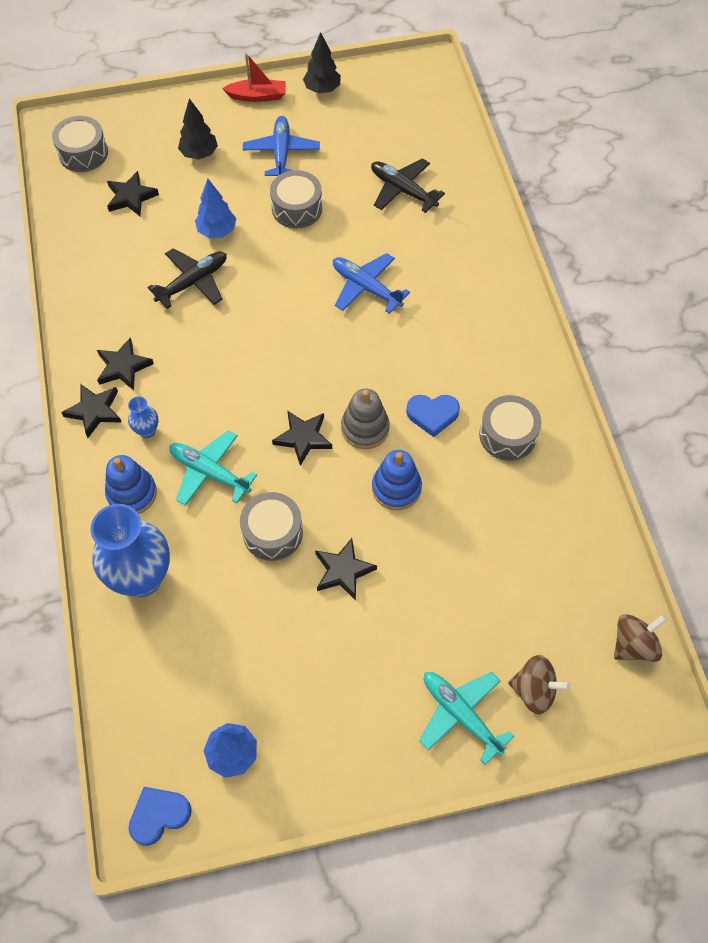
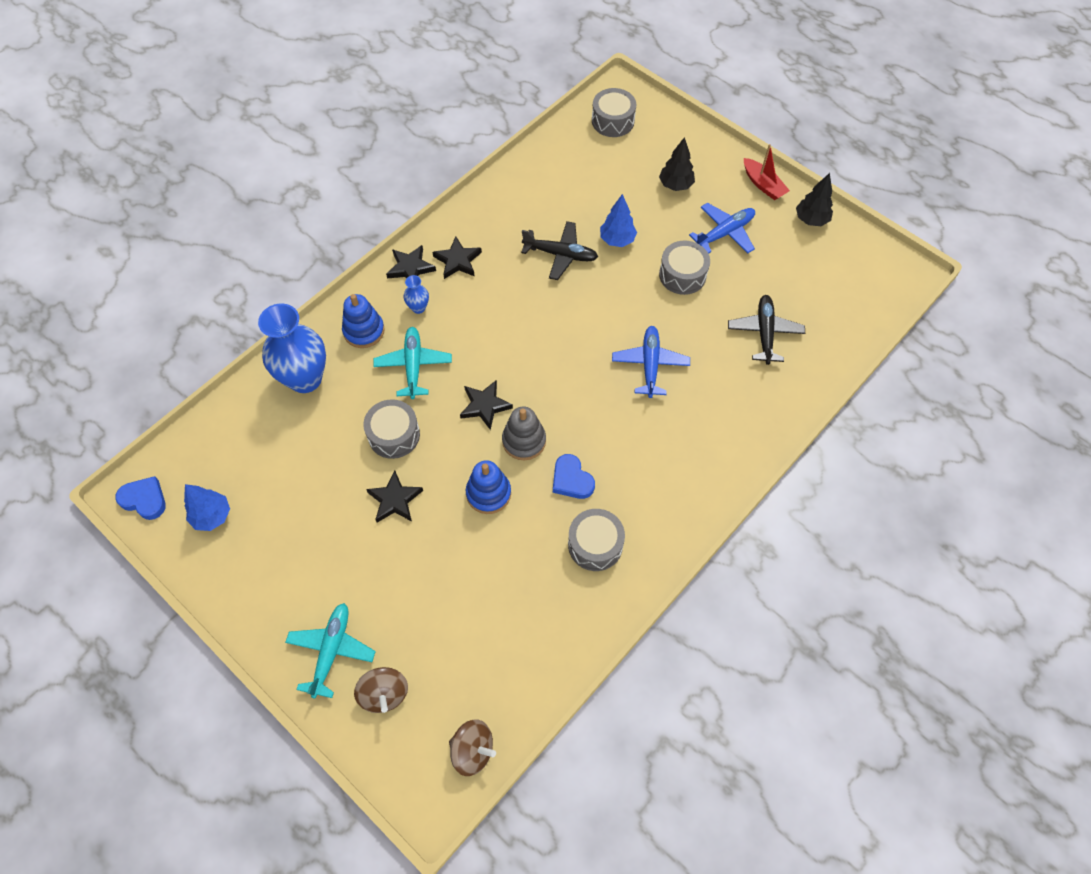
camera: 55 degrees right, 0 degrees up
black star [107,171,159,216] -> none

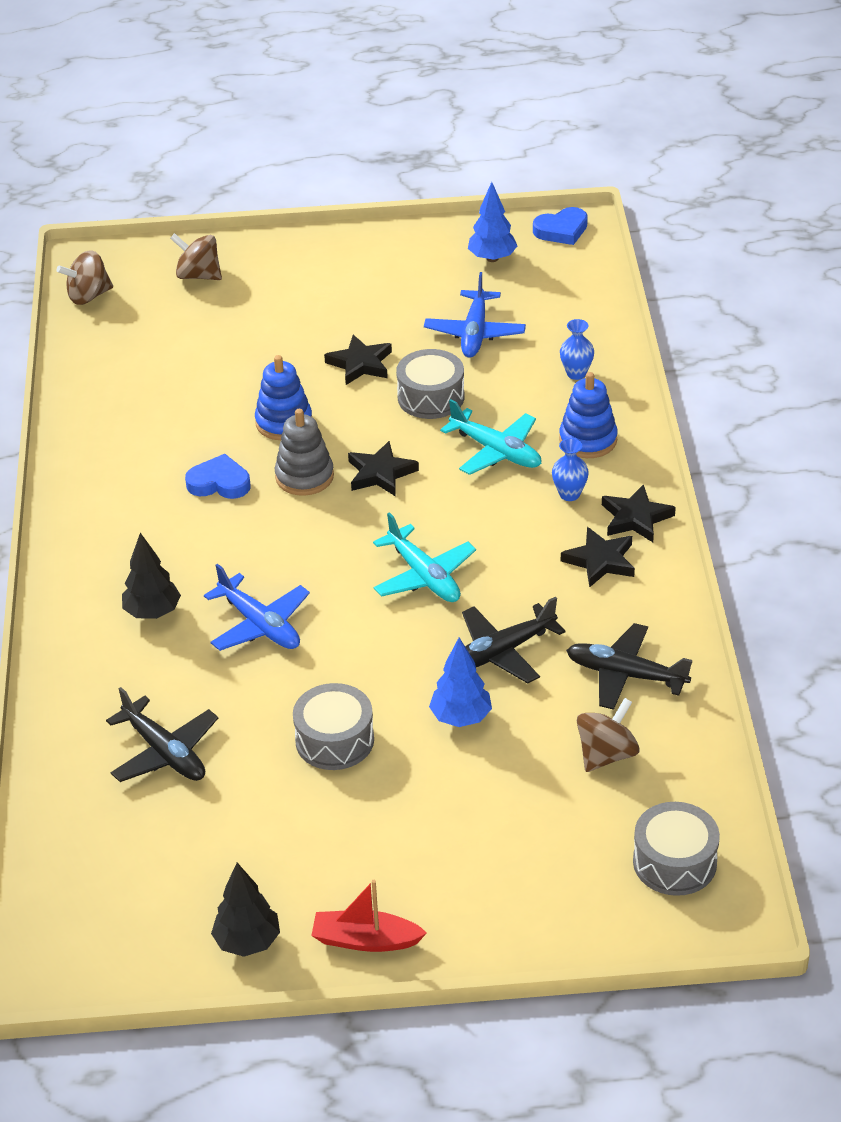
camera: 135 degrees right, 20 degrees down
blue vase [258,303,326,393] -> blue vase [560,319,594,380], size x0.44
turquoise plane [285,603,376,699] -> turquoise plane moved to [373,512,476,602]
grey drum [568,509,625,571] -> none
black tree [659,137,695,191] -> black tree moved to [122,533,181,619]
blue plane [689,203,755,254] -> blue plane moved to [424,272,526,358]
none -> black plane [566,623,692,710]
none -> brown spinning top [577,698,640,772]

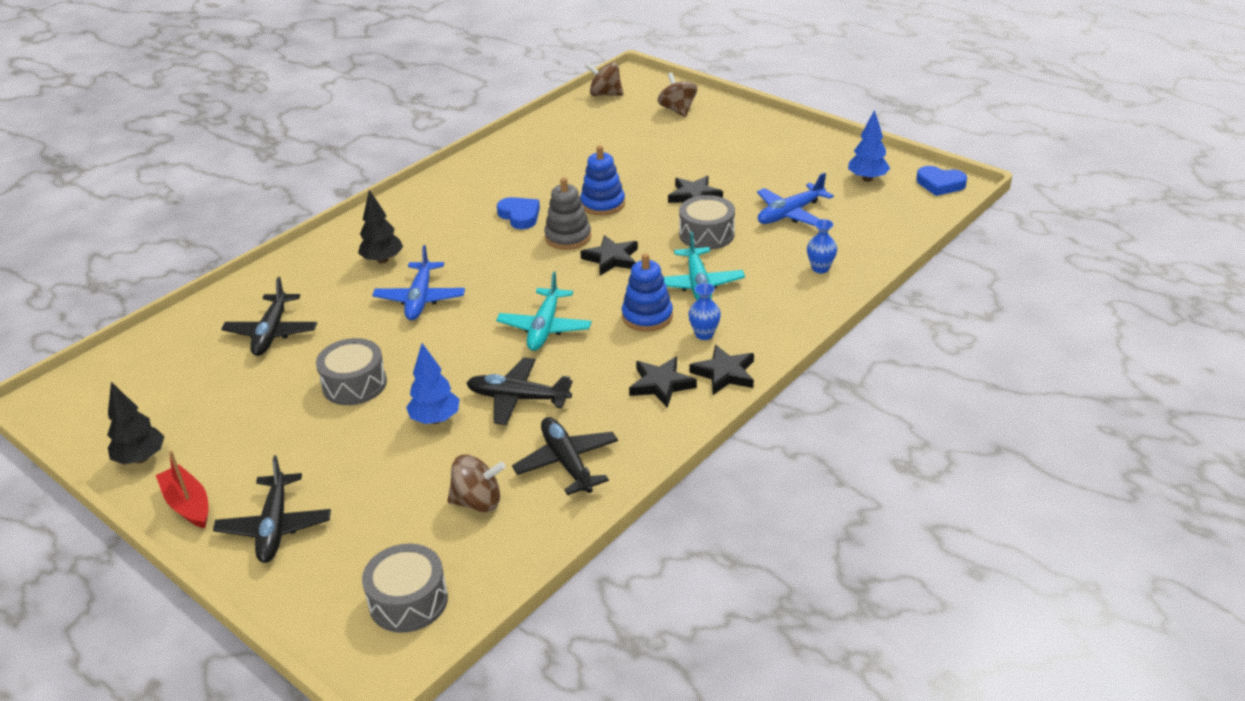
camera: 45 degrees right, 5 degrees down
blue stacking toy [559,372,618,458] -> blue stacking toy moved to [622,253,673,332]
none -> black plane [213,455,331,563]

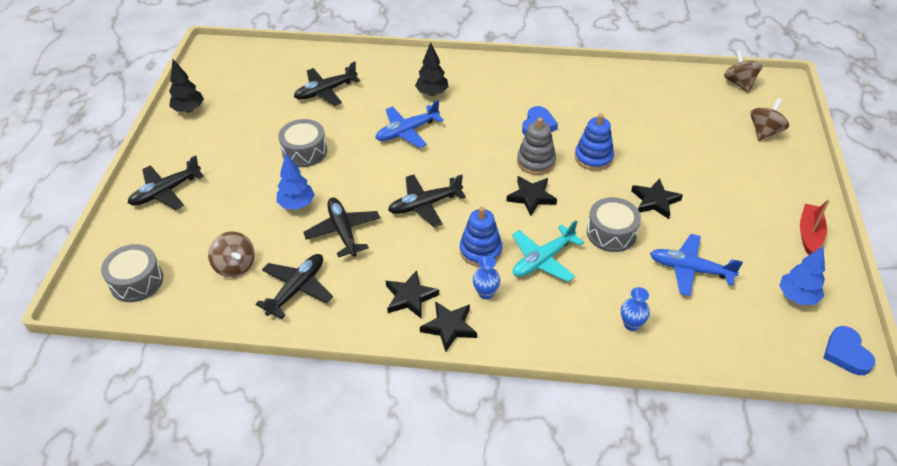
camera: 55 degrees right, 10 degrees up
red boat [156,451,209,528] -> red boat moved to [800,200,830,255]
turquoise plane [496,271,592,351] -> black plane [388,174,466,227]

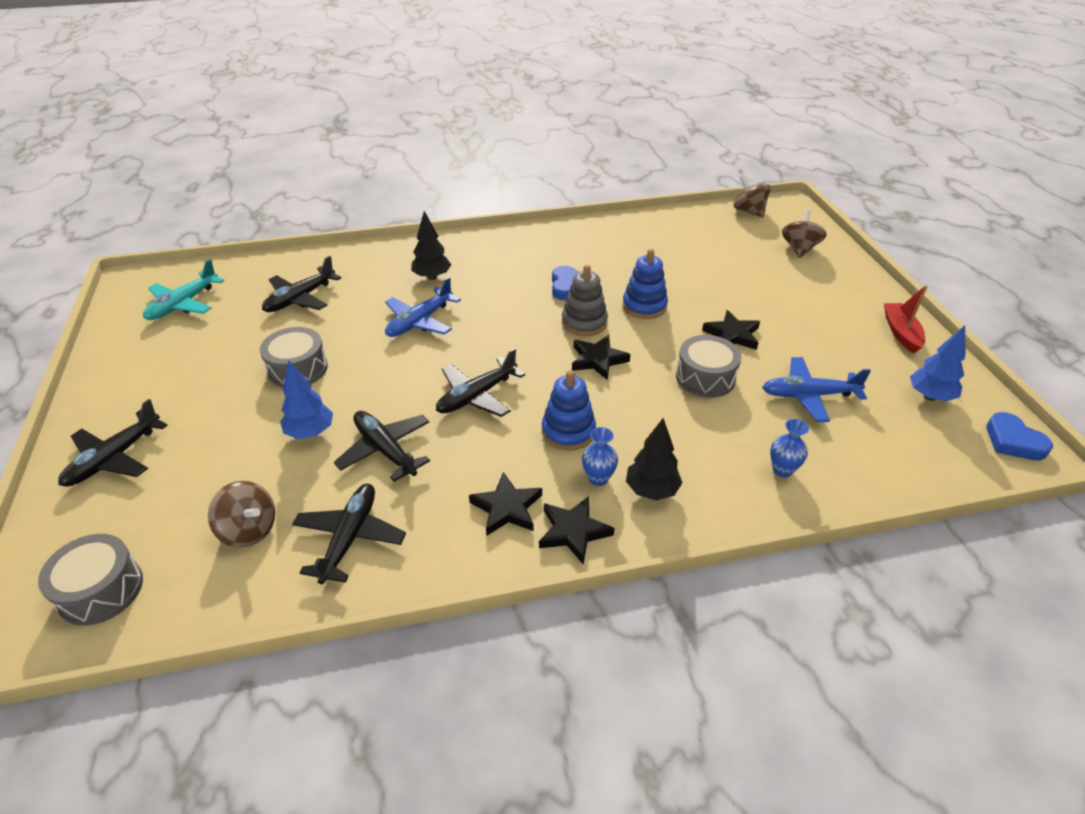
camera: 20 degrees left, 5 degrees down
black tree [169,59,204,113] -> black tree moved to [626,418,682,500]
turquoise plane [512,220,584,282] -> turquoise plane moved to [143,259,224,320]

